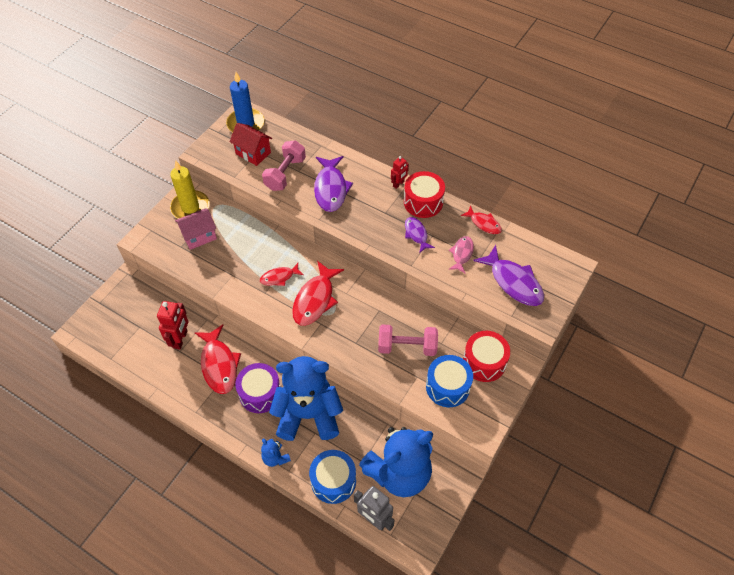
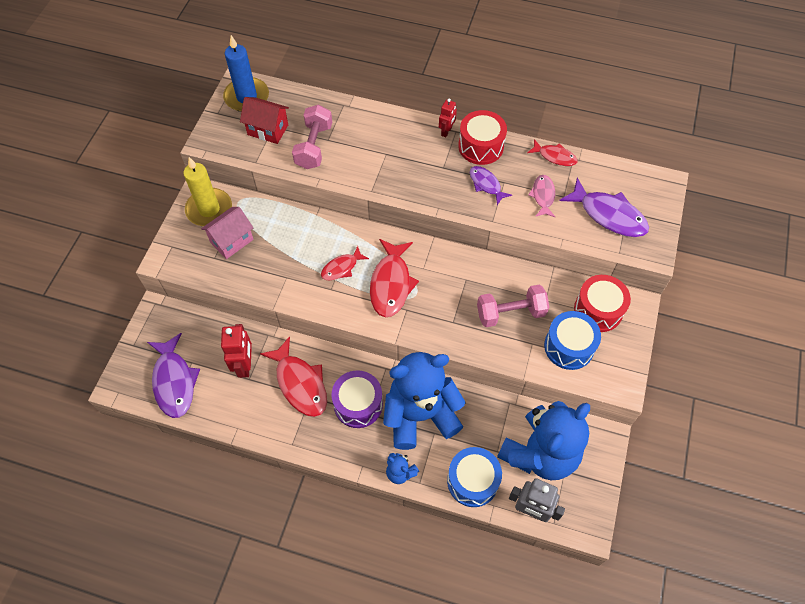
camera: 15 degrees left, 5 degrees up
purple fish [314,156,353,212] -> purple fish moved to [147,333,200,418]

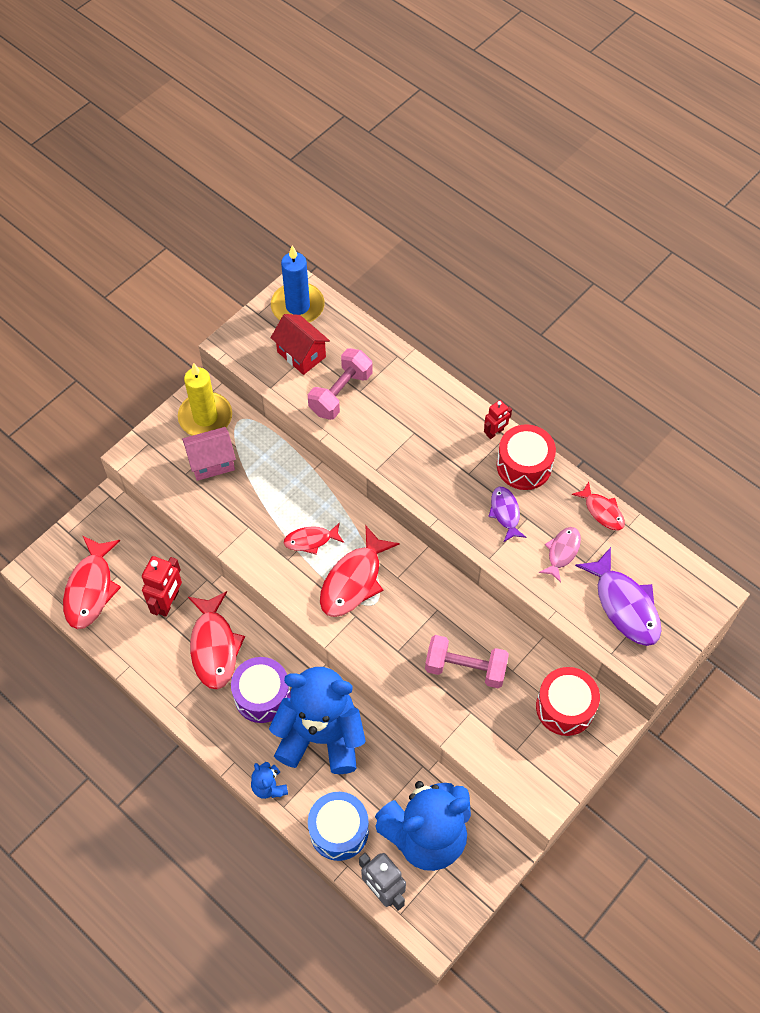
camera: 25 degrees right, 0 degrees up
purple fish [147,333,200,418] -> red fish [63,535,121,629]
blue drum [544,311,601,370] -> none

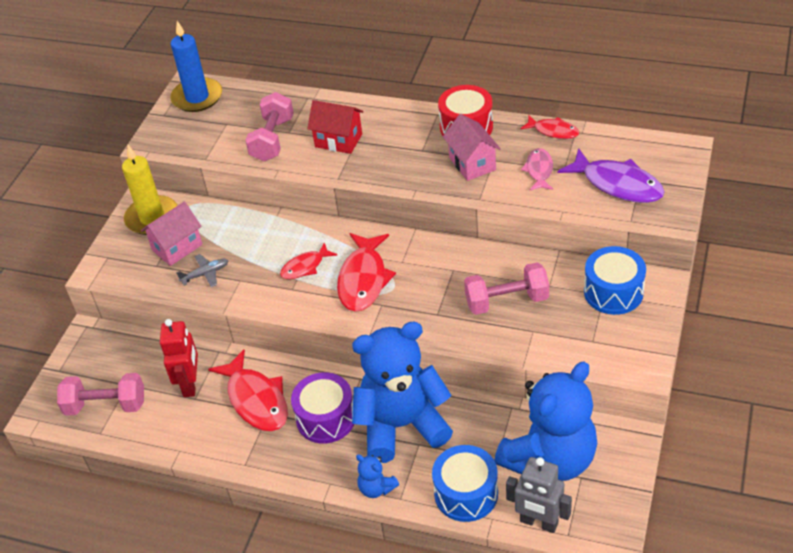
camera: 20 degrees left, 15 degrees down
red fish [63,535,121,629] -> pink dumbbell [57,373,144,416]
red house [271,314,330,375] -> red house moved to [307,100,363,154]
red robot [484,400,512,439] -> none
purple fish [488,487,526,542] -> pink house [443,114,501,181]
red drum [536,667,600,736] -> blue drum [584,246,646,315]
none -> grey plane [176,254,229,287]

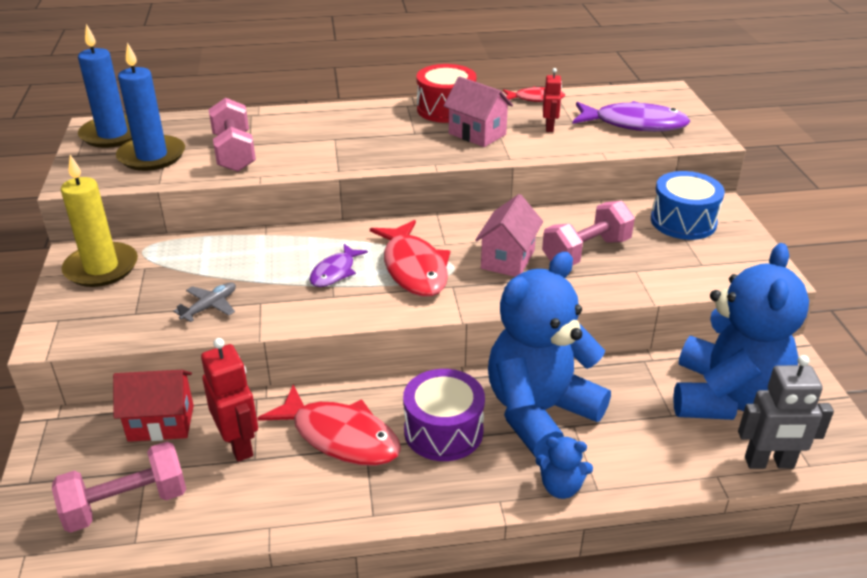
camera: 30 degrees left, 10 degrees down
pink house [141,202,203,266] -> pink house moved to [475,194,543,277]
red fish [280,243,337,279] -> purple fish [310,244,368,287]
red house [307,100,363,154] -> red house moved to [113,370,194,442]
blue drum [432,445,498,522] -> none
pink fish [521,148,553,190] -> red robot [543,68,562,132]
none -> blue candle [116,42,185,171]

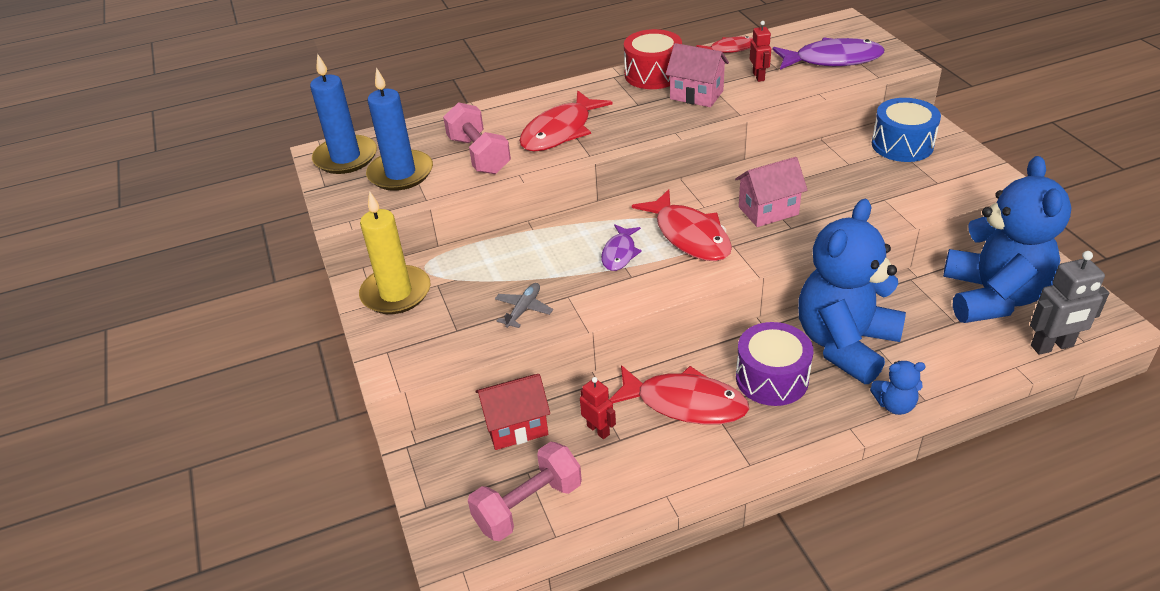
camera: 10 degrees left, 5 degrees up
red robot [201,338,258,462] -> red robot [580,377,616,439], size x0.60
pink house [475,194,543,277] -> pink house turned 60 degrees clockwise [735,157,808,227]
pink dumbbell [542,201,635,266] -> none
none -> red fish [519,90,613,151]

